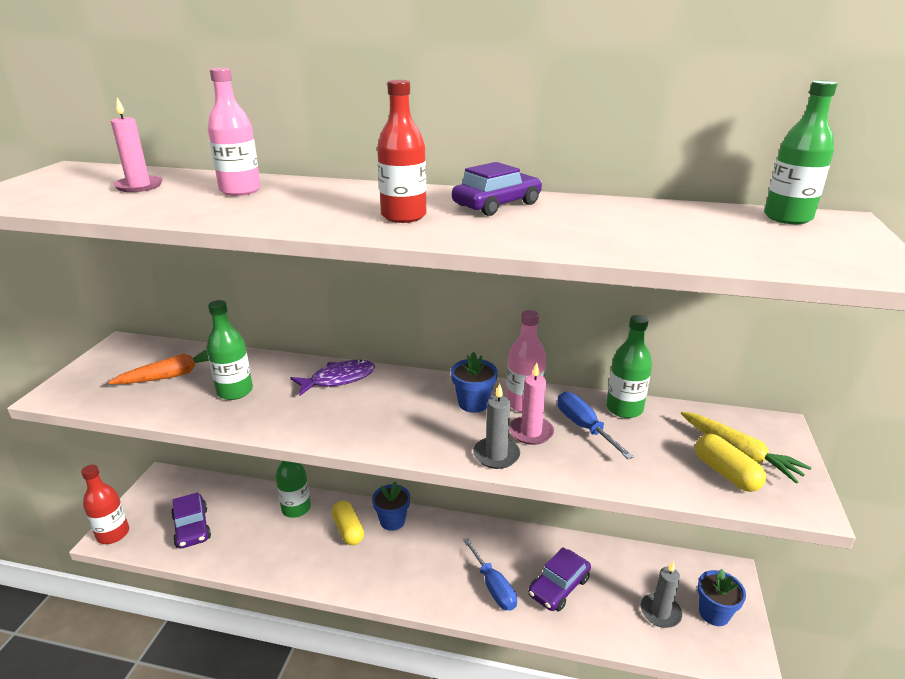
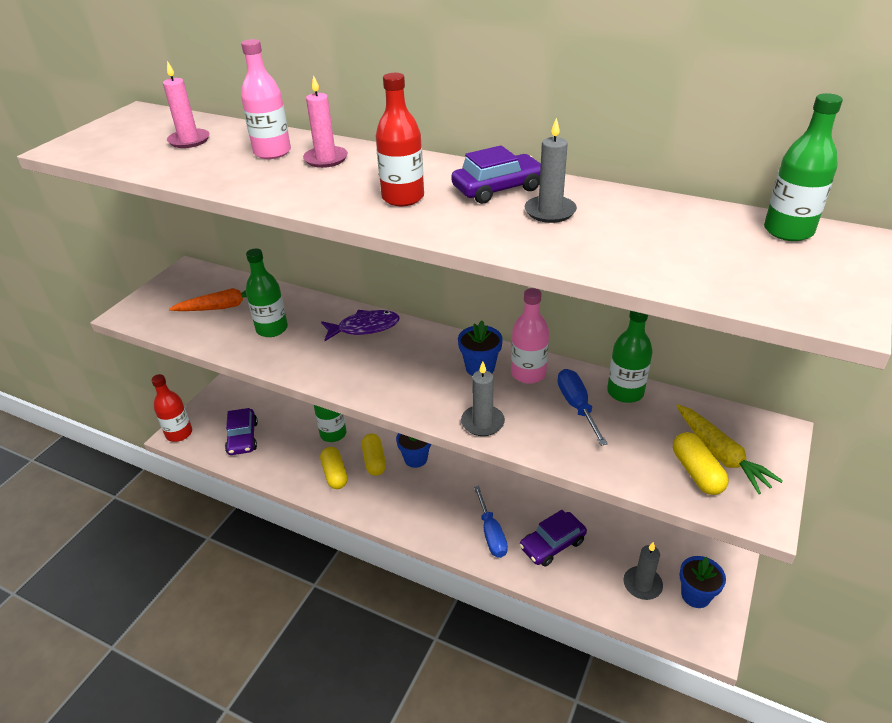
camera: 15 degrees right, 10 degrees up
pink candle [509,363,554,445] -> pink candle moved to [303,75,348,168]
none -> yellow capsule [320,447,348,489]
none -> grey candle [525,118,577,223]

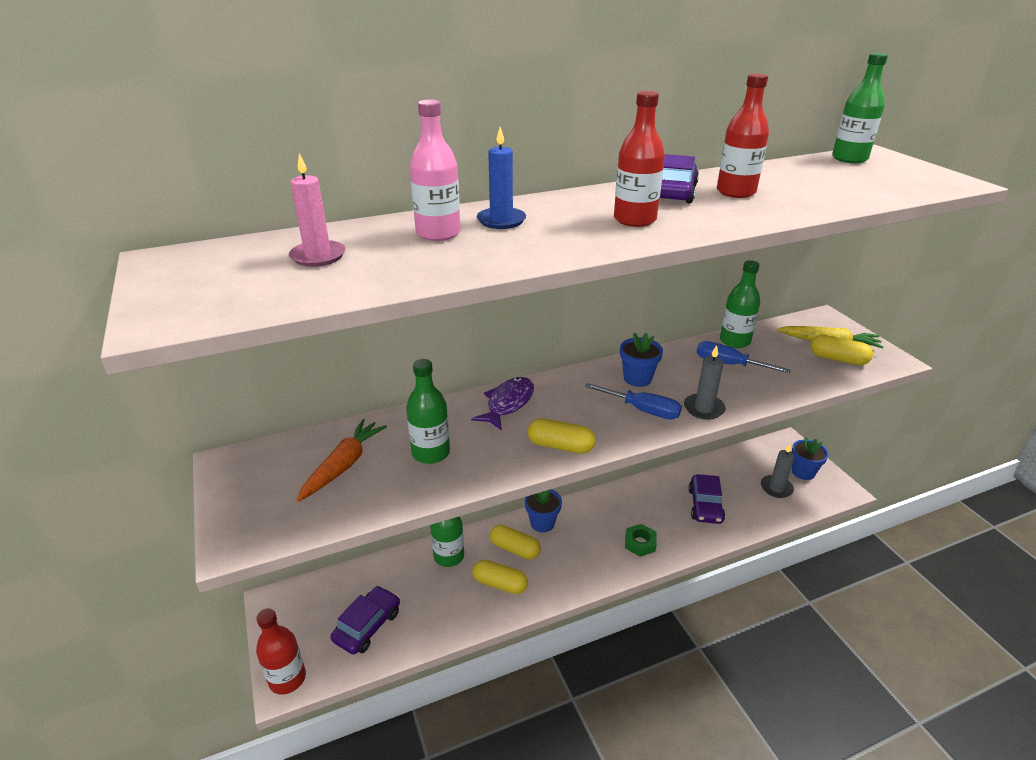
camera: 50 degrees left, 5 degrees down
purple car [225,408,258,455] -> purple car turned 90 degrees counterclockwise [331,586,400,655]
pink candle [303,75,348,168] -> blue candle [477,127,526,229]
blue screwdriver [474,486,508,558] -> blue screwdriver moved to [585,383,682,420]
pink bottle [511,288,549,384] -> none
grey candle [525,118,577,223] -> red bottle [717,73,769,198]
none -> yellow capsule [528,418,596,454]
none -> green nut [625,524,657,557]

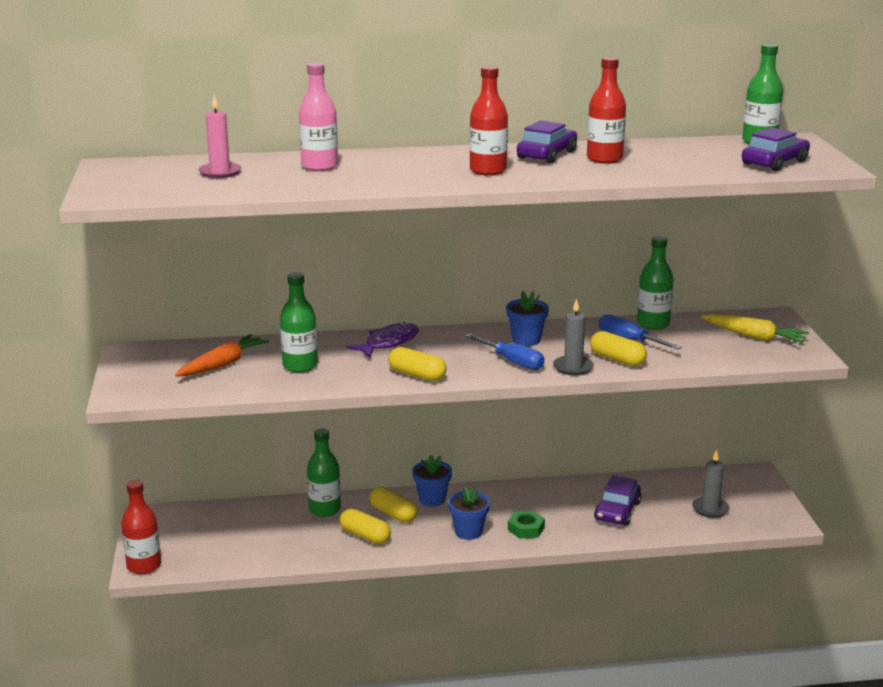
camera: 15 degrees right, 10 degrees down
purple car [331,586,400,655] -> purple car moved to [742,127,810,172]
blue candle [477,127,526,229] -> none
blue flower pot [792,437,829,480] -> blue flower pot moved to [448,485,490,540]
yellow capsule [810,334,873,365] -> yellow capsule moved to [590,331,647,367]

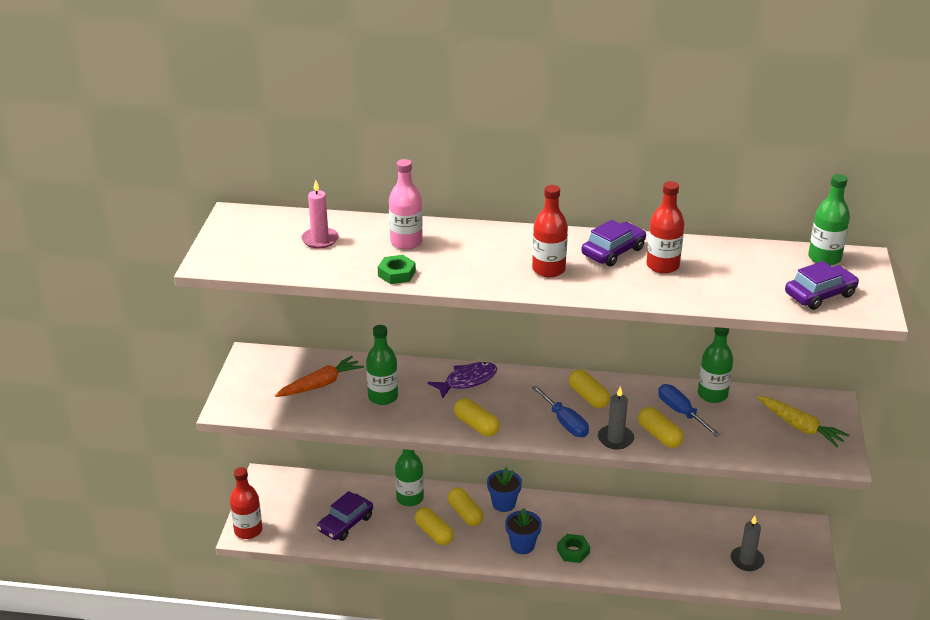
camera: 15 degrees right, 10 degrees up
blue flower pot [506,291,549,346] -> yellow capsule [569,369,610,408]
purple car [594,475,641,526] -> purple car moved to [317,491,373,541]
none -> green nut [378,255,416,284]

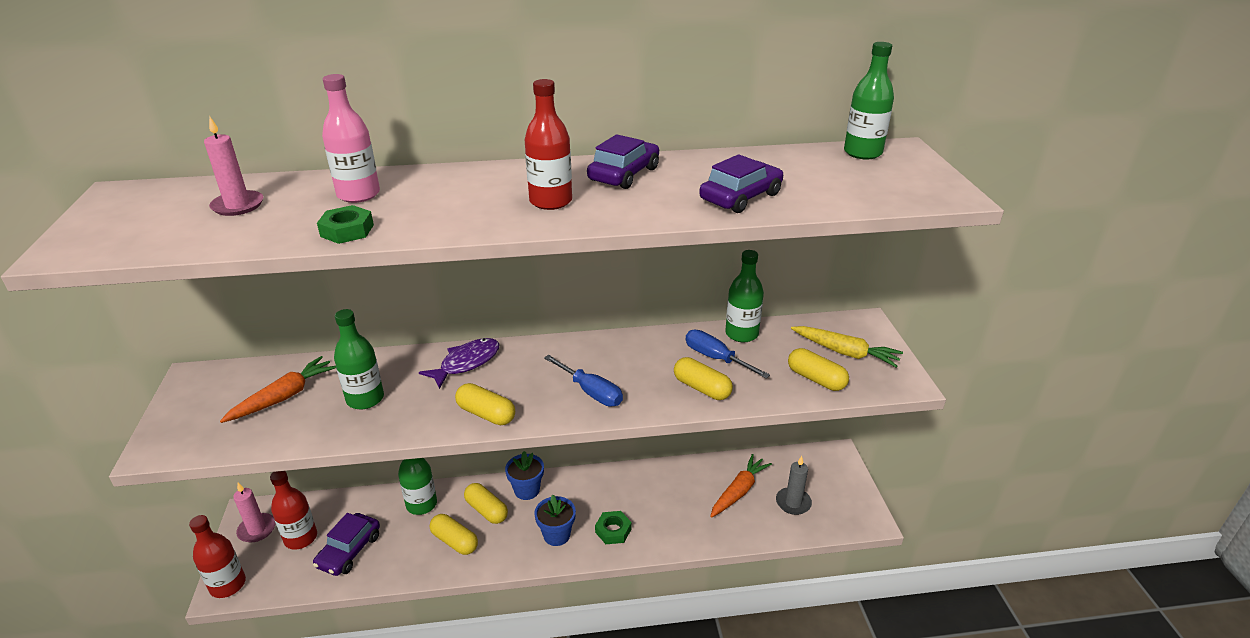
camera: 15 degrees left, 0 degrees up
yellow capsule [569,369,610,408] -> yellow capsule moved to [788,348,849,391]
grey candle [598,386,634,449] -> none
red bottle [646,181,684,274] -> red bottle moved to [270,471,317,550]
purple car [785,261,859,310] -> purple car moved to [699,154,783,213]
none -> pink candle [233,483,276,542]
none -> orange carrot [710,454,772,518]

